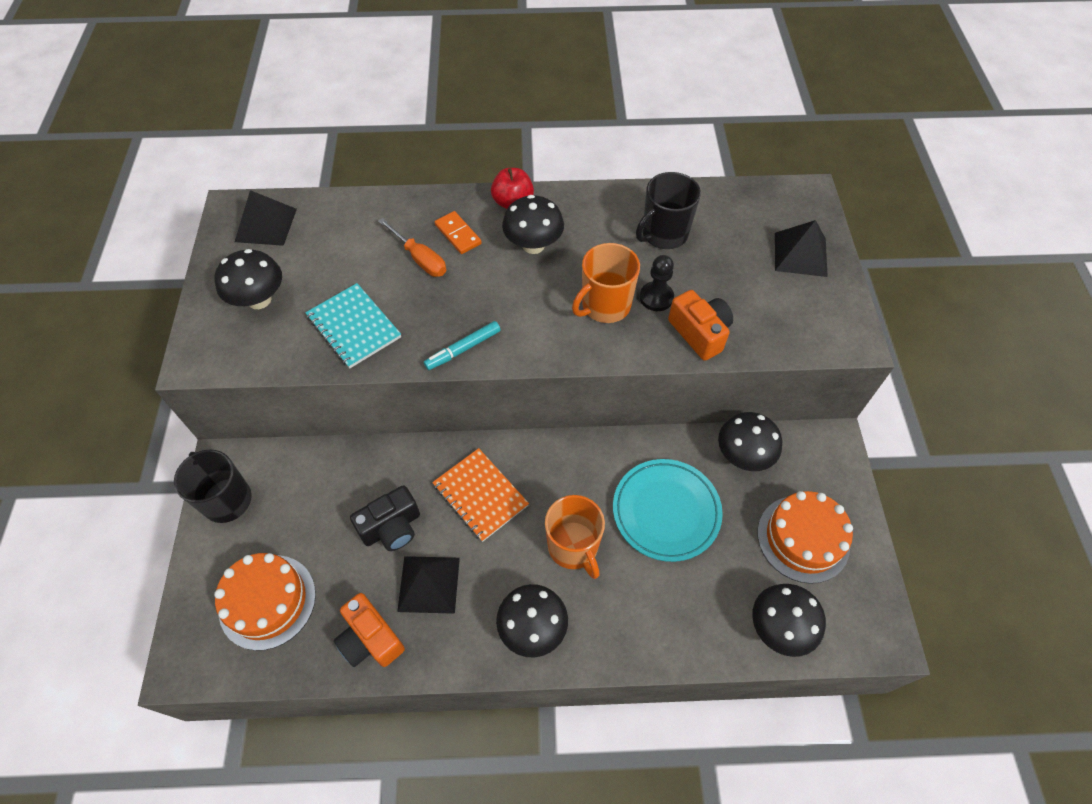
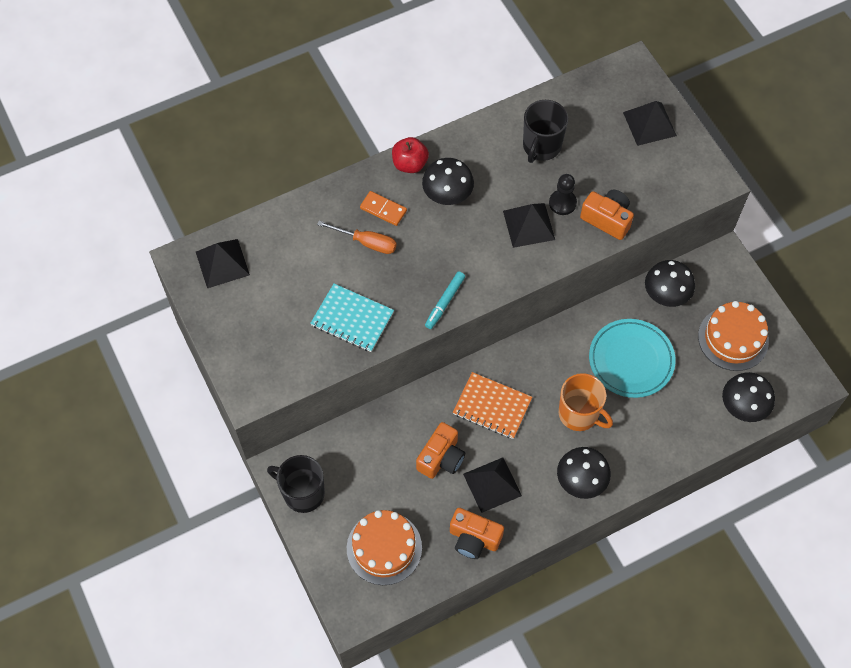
camera: 25 degrees left, 5 degrees up
black mushroom [215,249,282,309] -> none
black camera [350,485,420,551] -> orange camera [416,422,465,479]
orange mug [572,243,640,323] -> black pyramid [503,203,555,248]

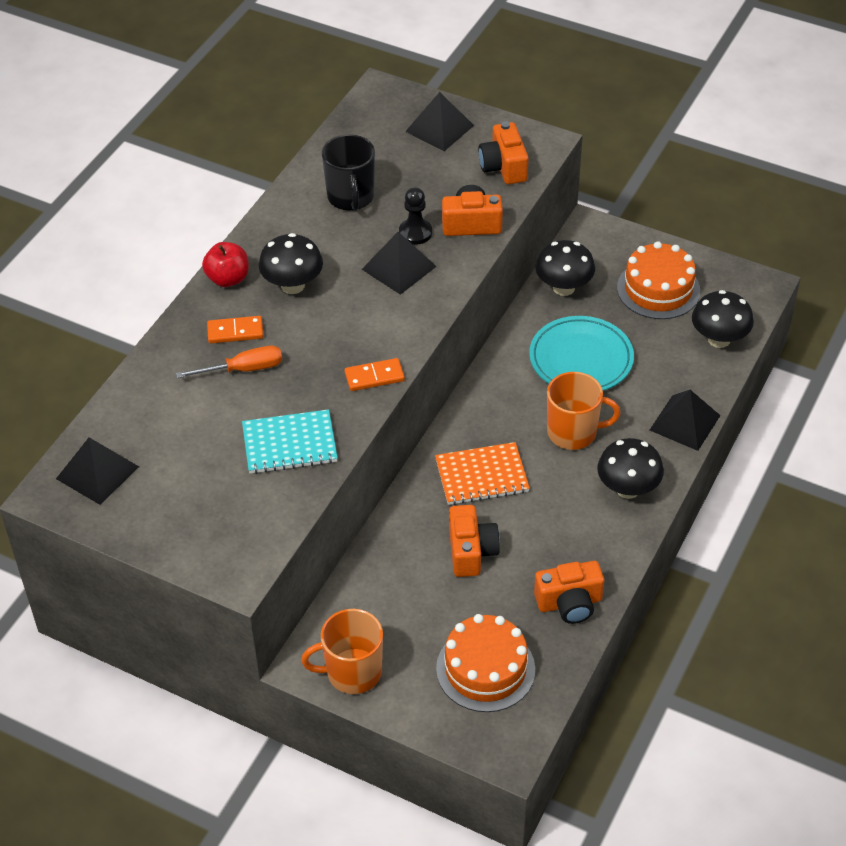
camera: 35 degrees left, 15 degrees down
black mug [267,455,325,513] -> orange mug [301,609,383,694]
turquoise marker [425,271,465,329] -> orange domino [344,358,405,391]
black pyramid [463,458,522,513] -> black pyramid moved to [650,390,721,451]
none -> orange camera [478,121,529,184]

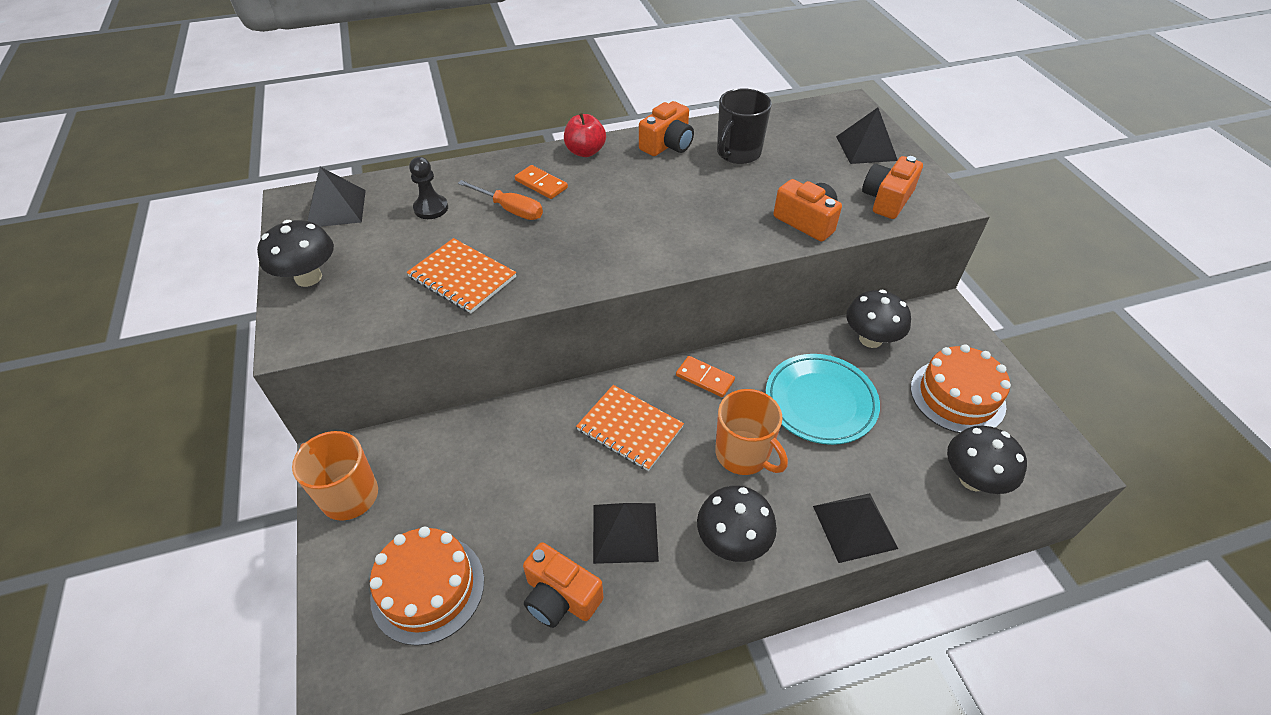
camera: 45 degrees right, 0 degrees up
turquoise notebook [242,409,338,474] -> orange notebook [406,238,516,313]
black mushroom [259,233,323,294] -> black mushroom moved to [257,220,334,287]
orange domino [344,358,405,391] -> orange domino moved to [676,356,735,397]
black pyramid [362,232,437,295] -> black pyramid moved to [593,503,659,564]
black pawn [399,187,432,245] -> black pawn moved to [409,157,448,219]
orange camera [449,505,500,577] -> orange camera moved to [639,101,694,156]

